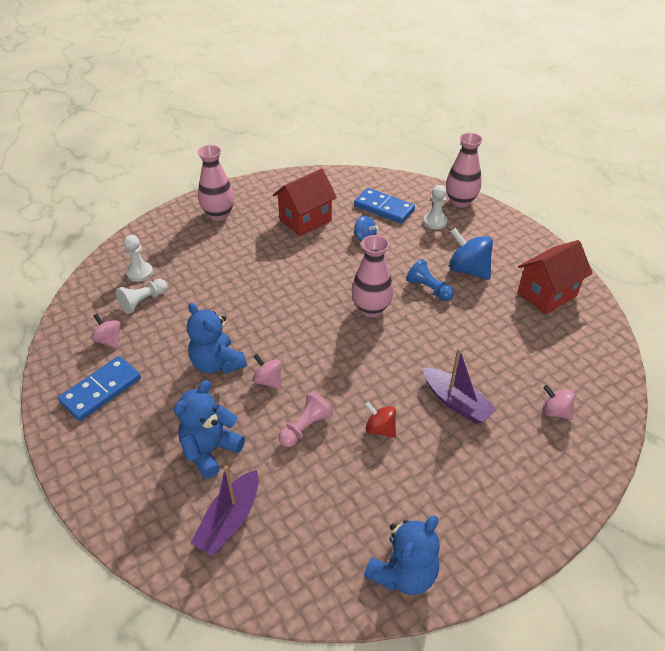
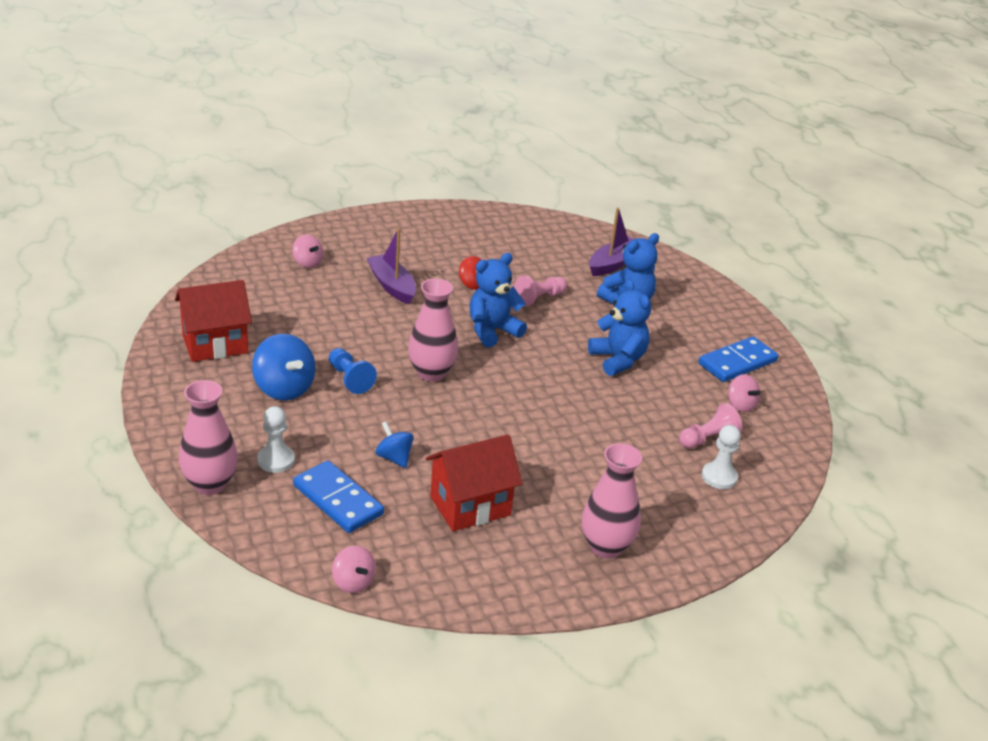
camera: 170 degrees left, 10 degrees down
white pawn [116,279,167,314] -> pink pawn [679,403,742,449]
pink spinning top [253,354,282,389] -> pink spinning top moved to [332,546,376,593]
blue teddy bear [364,516,440,595] -> blue teddy bear moved to [469,253,527,348]

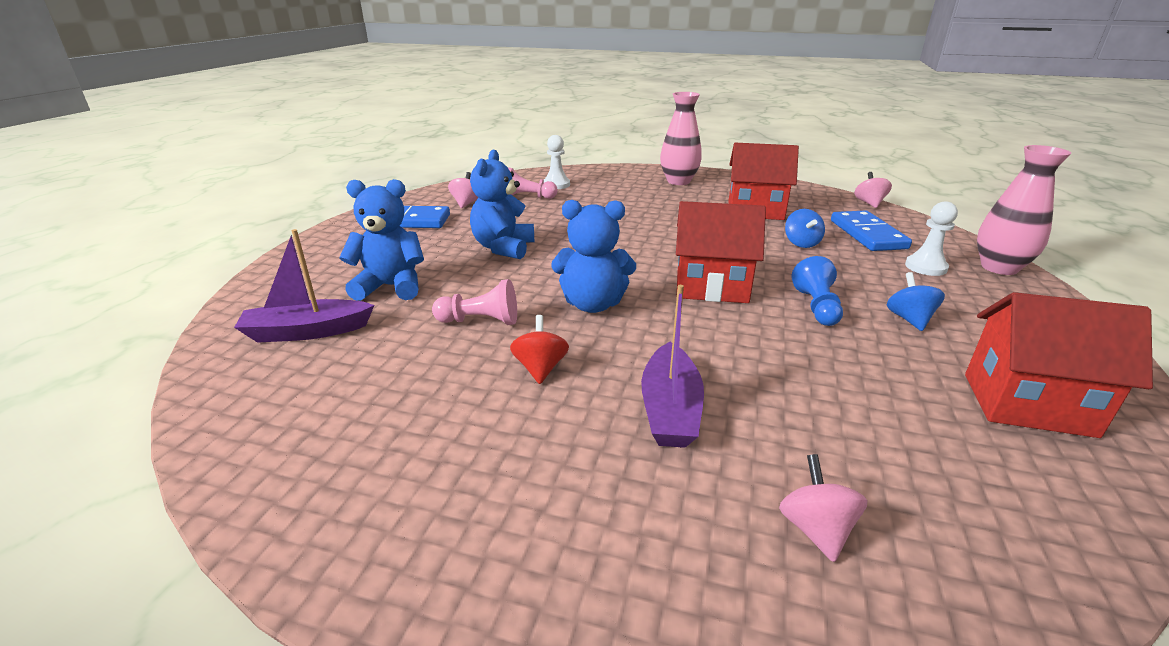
camera: 140 degrees left, 5 degrees down
blue spinning top [252,334,315,400] -> blue spinning top [887,272,945,331], size x0.59
pink vase [408,279,458,382] -> red house [676,201,766,303]

